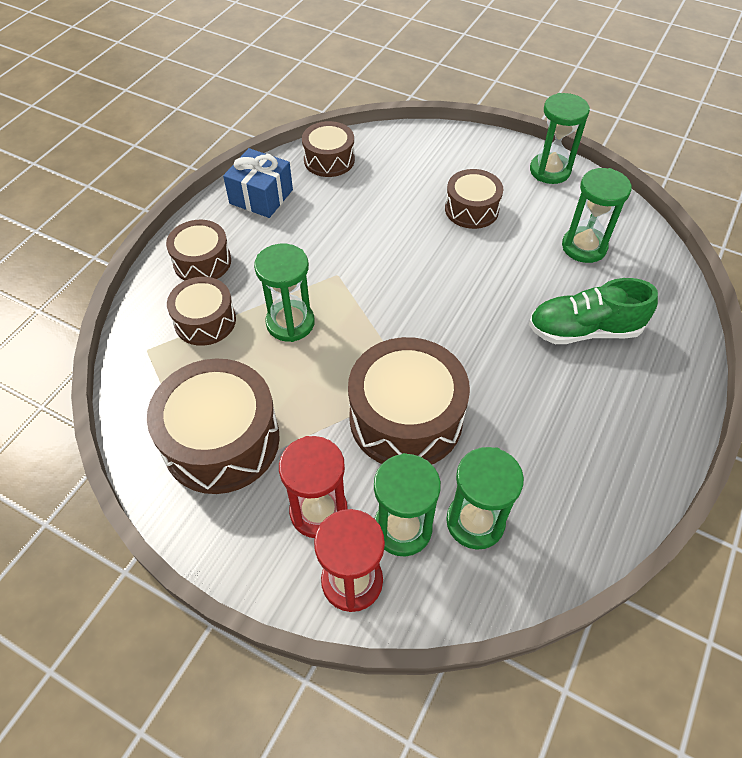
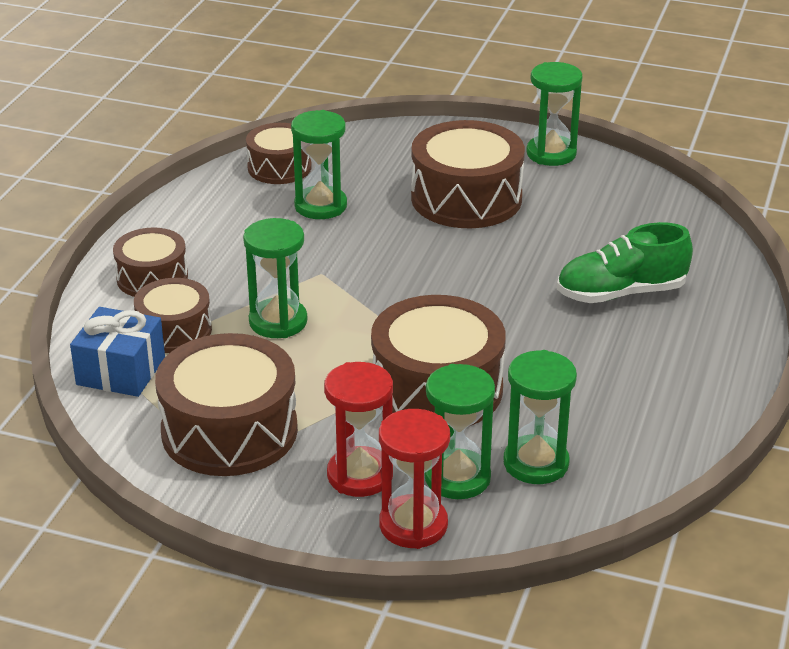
camera: 10 degrees left, 20 degrees down
blue gift [223,148,293,218] -> blue gift moved to [70,307,165,397]
brown drum [445,169,503,229] -> brown drum [411,120,525,228], size x1.69
green hourglass [562,168,632,263] -> green hourglass moved to [291,110,347,219]

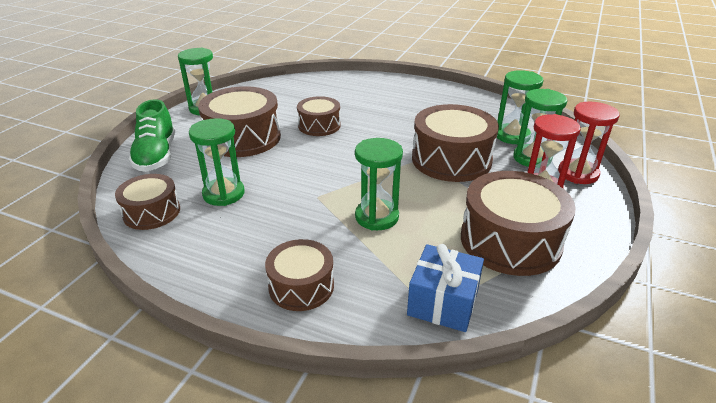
camera: 85 degrees left, 0 degrees up
brown drum [134,278,212,353] -> brown drum moved to [297,96,341,136]
green shoe [557,222,693,303] -> green shoe moved to [128,99,175,172]

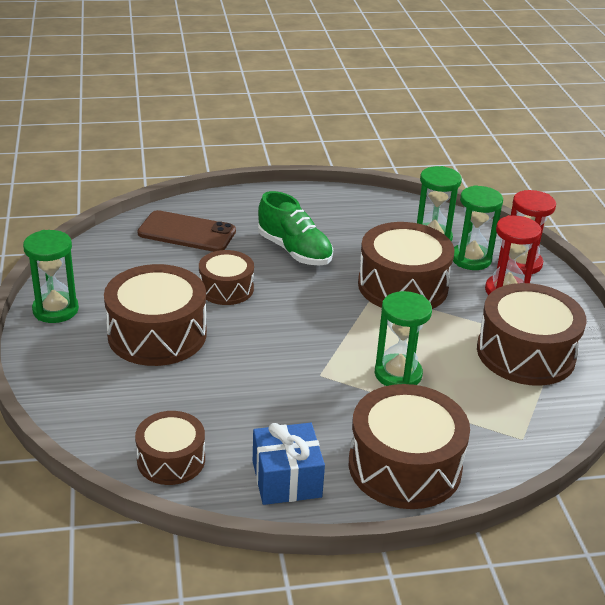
camera: 35 degrees left, 0 degrees up
green shoe [128,99,175,172] -> green shoe moved to [258,191,333,266]
green hourglass [189,118,245,206] -> none
brown drum [265,239,334,311] -> brown drum [349,384,470,509], size x1.69
blue gift [407,244,484,332] -> blue gift moved to [253,423,325,505]
none -> brown phone [137,210,236,252]

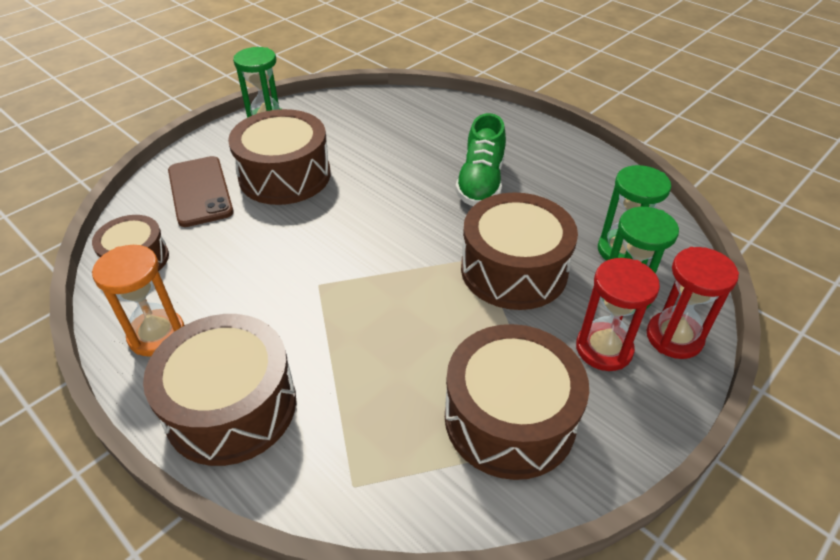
camera: 55 degrees right, 10 degrees up
brown phone [137,210,236,252] -> brown phone moved to [168,156,234,227]
brown drum [199,250,254,305] -> none
blue gift [253,423,325,505] -> orange hourglass [92,245,184,357]
green hourglass [375,291,432,386] -> none

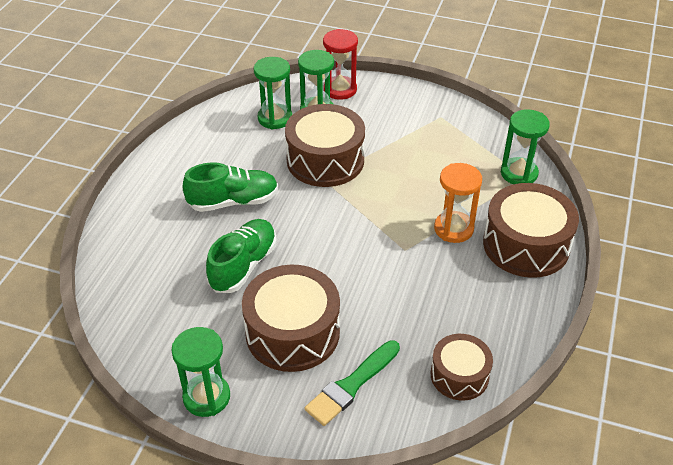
camera: 115 degrees left, 0 degrees up
orange hourglass [92,245,184,357] -> orange hourglass moved to [434,163,482,243]
brown phone [168,156,234,227] -> green brush [305,340,400,426]
brown drum [445,324,589,480] -> none
red hourglass [576,258,660,371] -> none
none -> green shoe [206,219,276,293]
none -> green hourglass [501,109,550,184]

